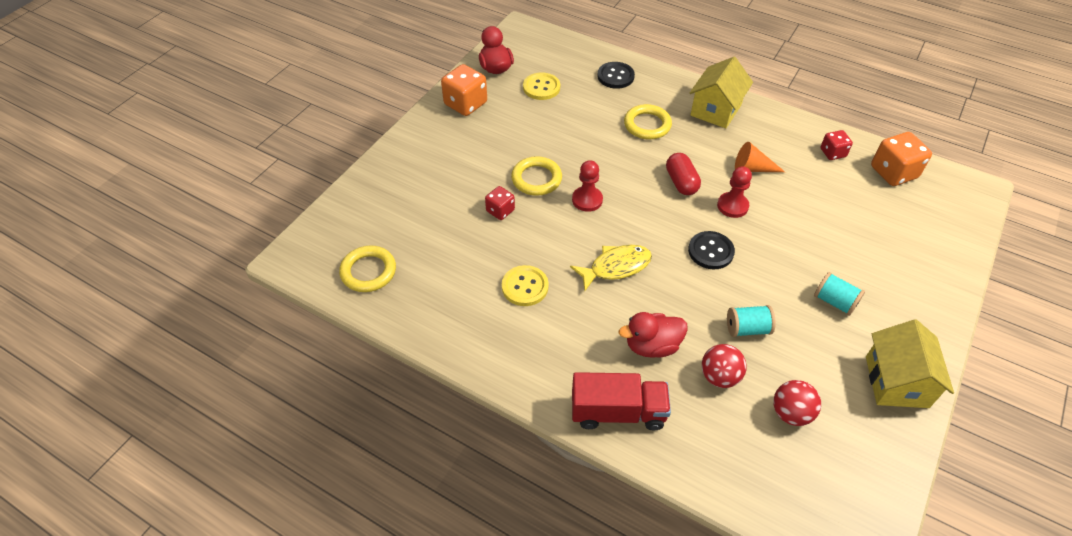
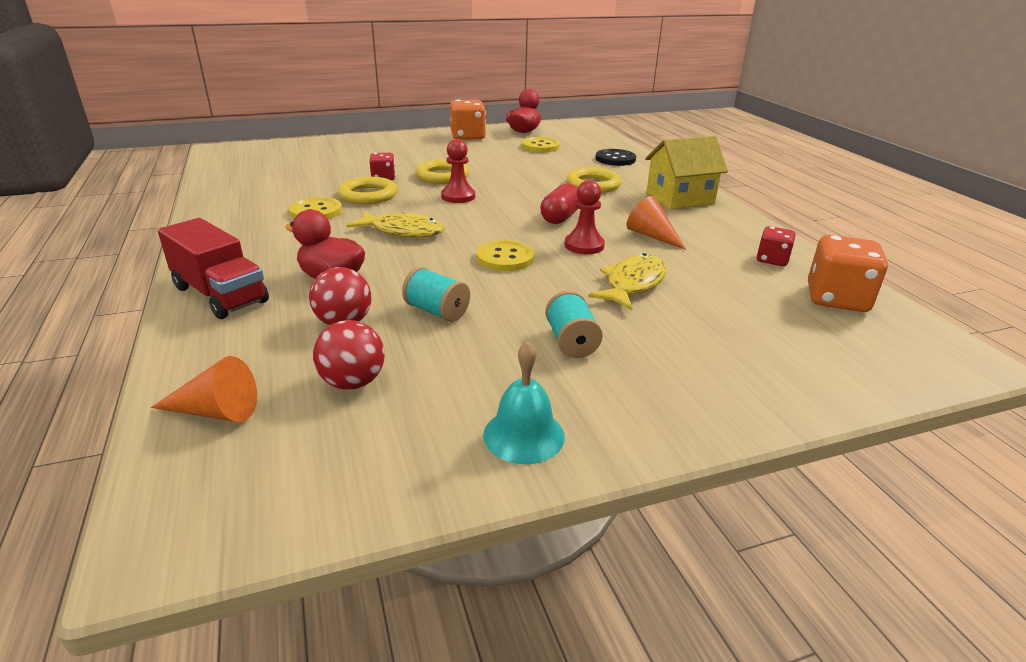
camera: 40 degrees right, 20 degrees down
yellow ring [339,246,396,292] -> yellow ring moved to [338,177,397,204]
black button [688,231,735,269] -> yellow button [476,240,534,271]
yellow house [866,319,954,408] -> turquoise bell [483,341,565,464]
none -> orange cone [151,356,257,422]
none -> yellow fish [588,253,667,310]

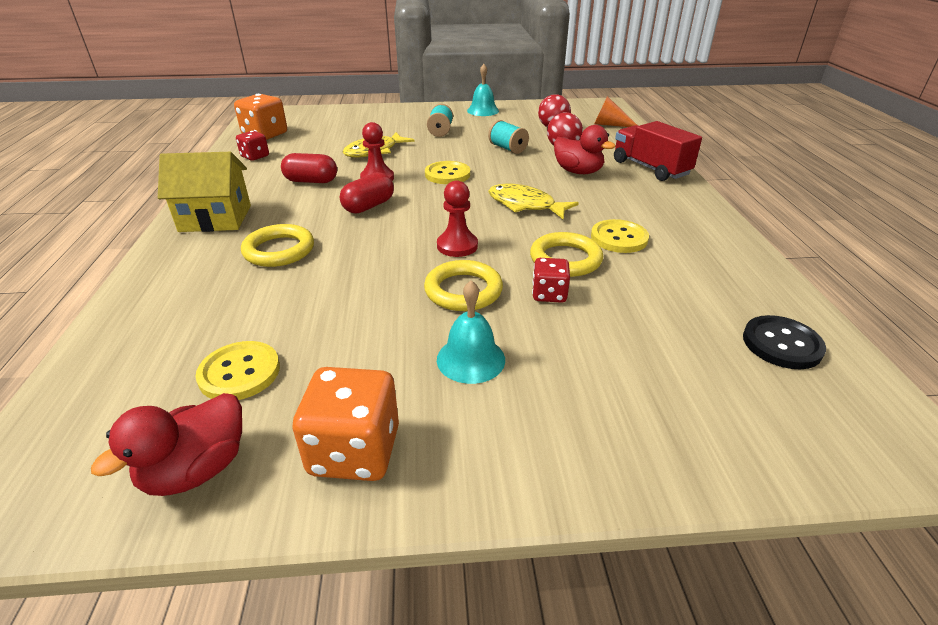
camera: 165 degrees left, 5 degrees up
black button [596,149,636,166] -> black button moved to [743,315,826,369]
orange cone [626,196,686,250] -> red capsule [281,153,337,183]
none -> turquoise bell [437,280,505,384]

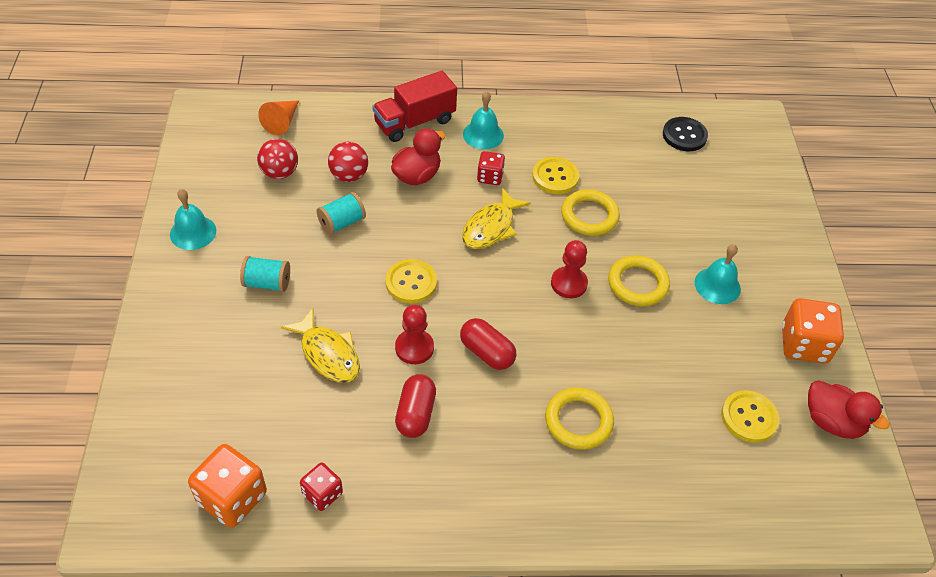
camera: 90 degrees left, 15 degrees up
yellow house [158,152,251,232] -> none
red dice [532,258,570,303] -> red dice moved to [477,151,505,185]
none -> turquoise bell [463,91,504,149]

